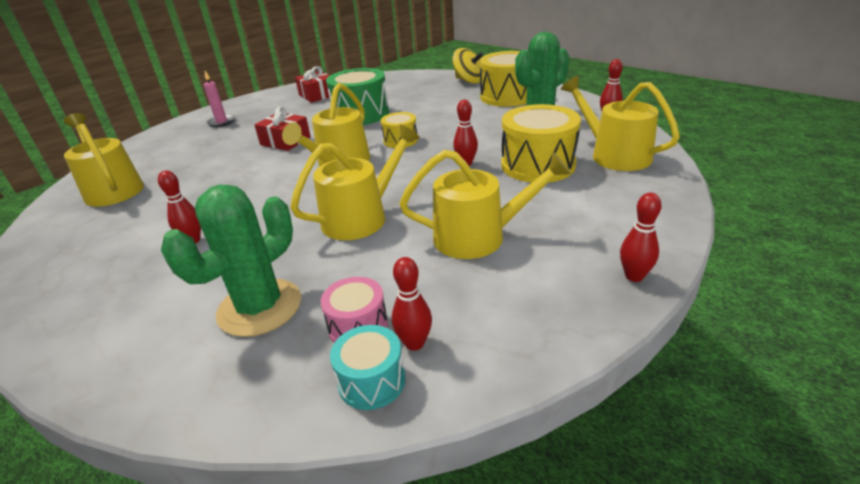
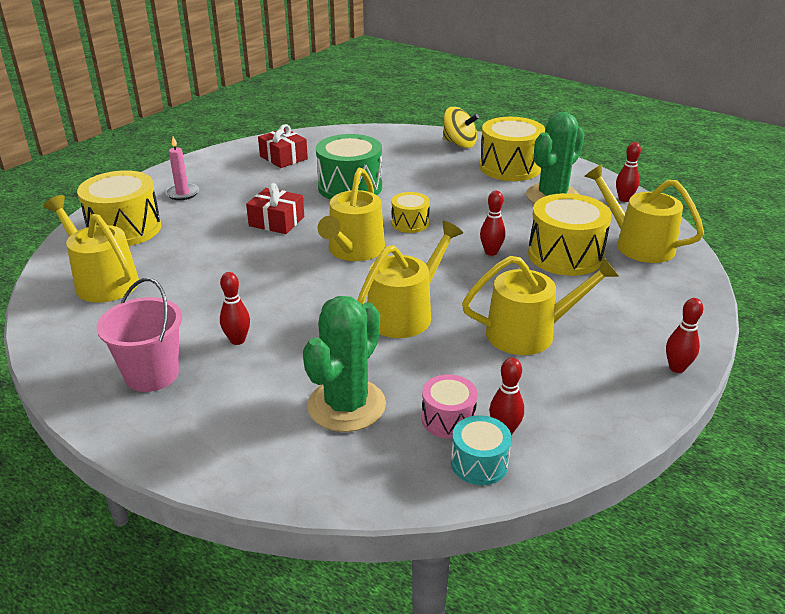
camera: 10 degrees left, 0 degrees up
none -> yellow drum [77,170,161,246]
none -> pink bucket [96,278,182,392]

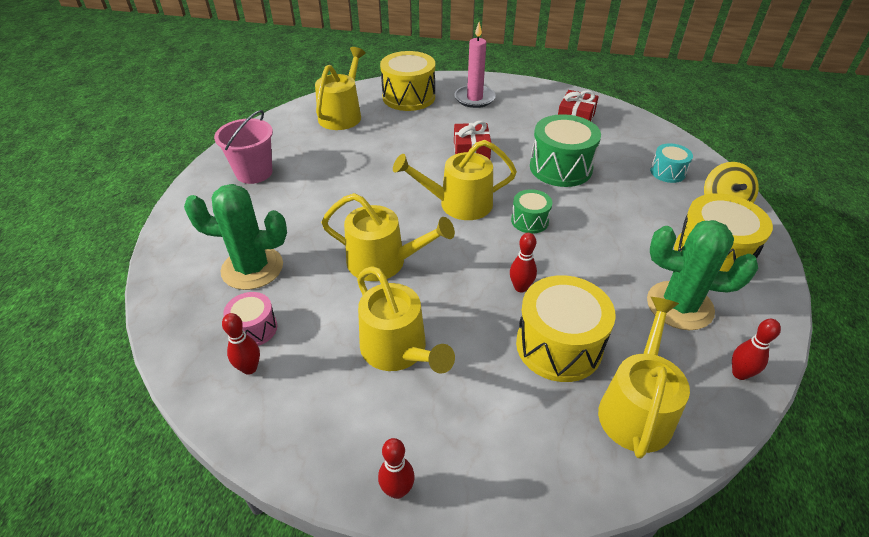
camera: 65 degrees right, 10 degrees up
pink candle [165,137,199,200] -> pink candle [455,22,496,108], size x1.53
red bowling pin [220,272,250,345] -> none
yellow drum [391,192,430,233] -> green drum [511,189,552,234]
turquoise drum [451,415,512,485] -> turquoise drum moved to [650,143,693,183]

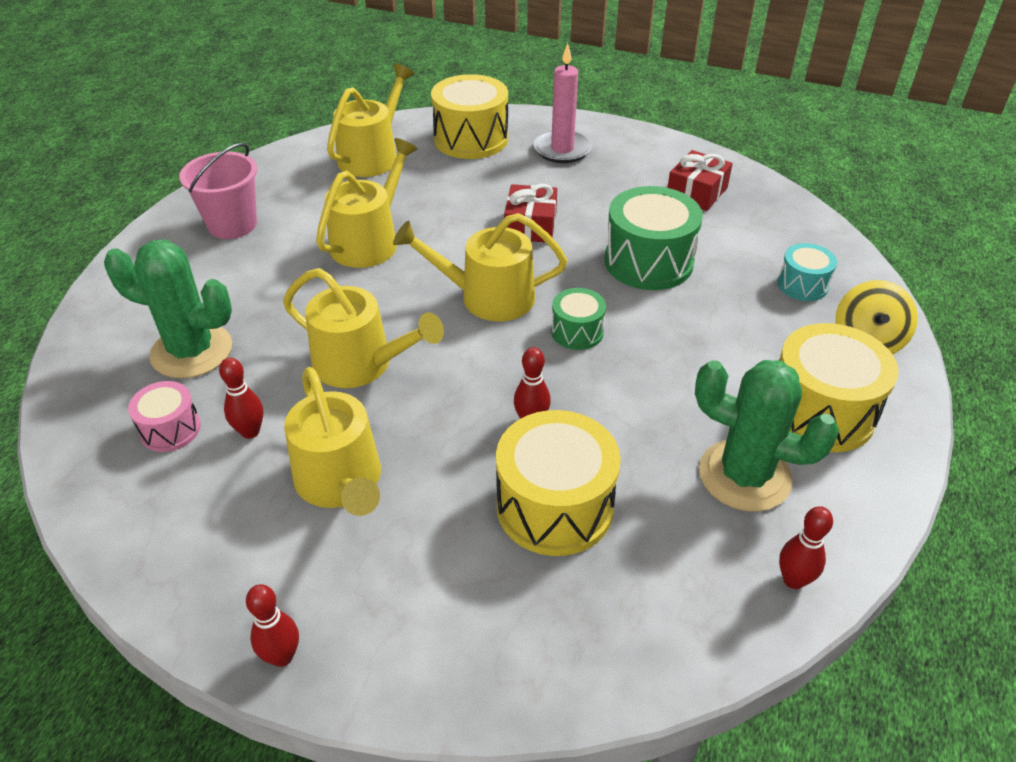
camera: 10 degrees right, 0 degrees up
red bowling pin [222,313,260,375] -> red bowling pin moved to [219,357,263,439]
yellow watering can [598,297,690,459] -> yellow watering can moved to [316,138,418,268]

